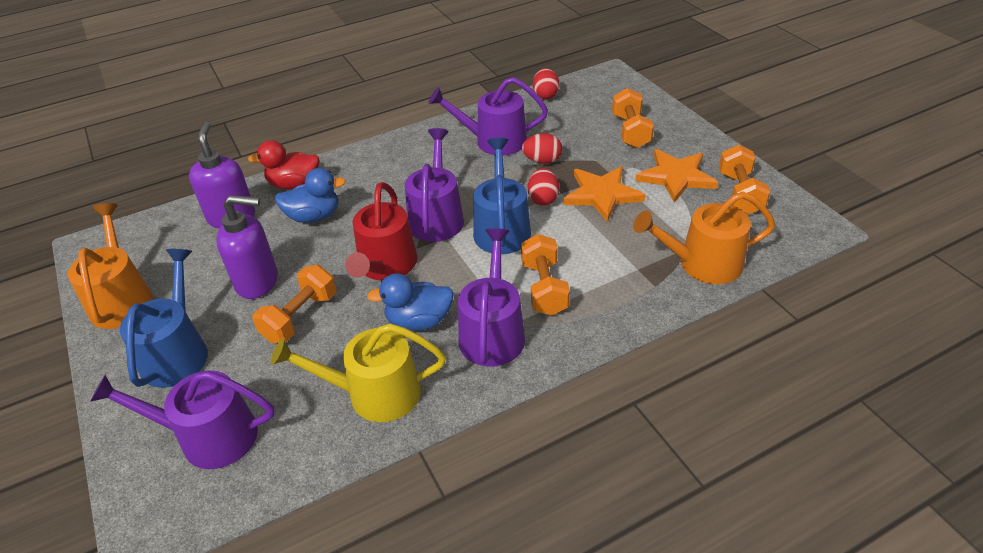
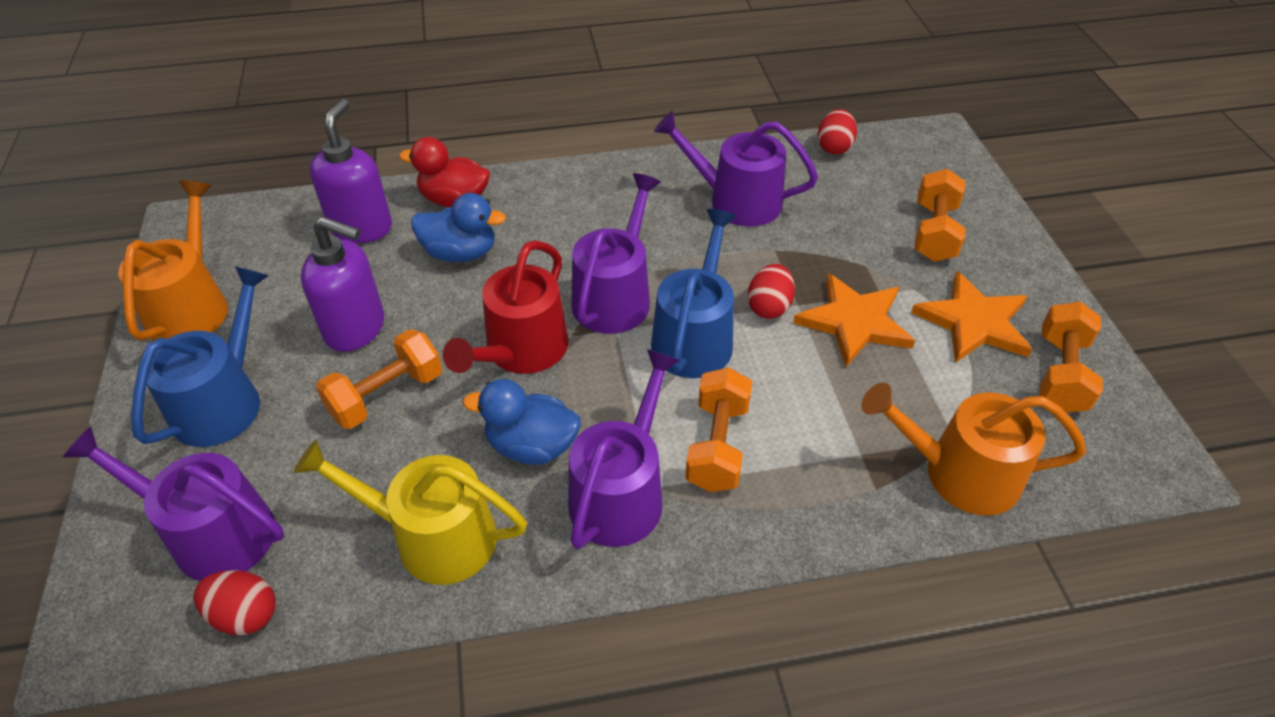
camera: 15 degrees right, 5 degrees up
red egg [522,133,562,164] -> red egg moved to [194,570,276,636]

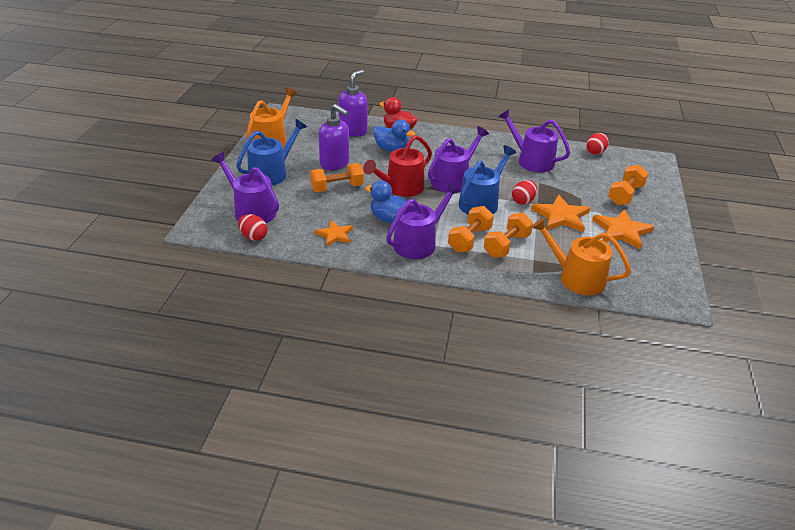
camera: 20 degrees right, 10 degrees down
yellow watering can [294,440,527,585] -> orange star [314,220,353,247]
orange dumbbell [1040,302,1103,412] -> orange dumbbell moved to [484,213,533,258]

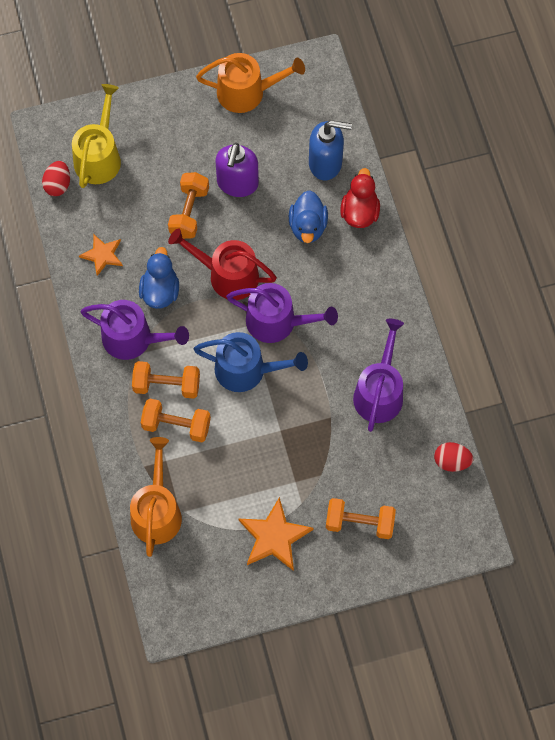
camera: 65 degrees right, 30 degrees up
purple watering can [212,152,279,223] -> yellow watering can [72,84,121,188]
blue watering can [236,119,307,185] -> none
orange dumbbell [310,163,364,192] -> orange dumbbell turned 60 degrees clockwise [168,172,209,239]
purple soap dispenser [338,70,368,137] -> blue soap dispenser [309,120,352,181]
red egg [512,180,537,205] -> none
orange star [531,195,590,232] -> none

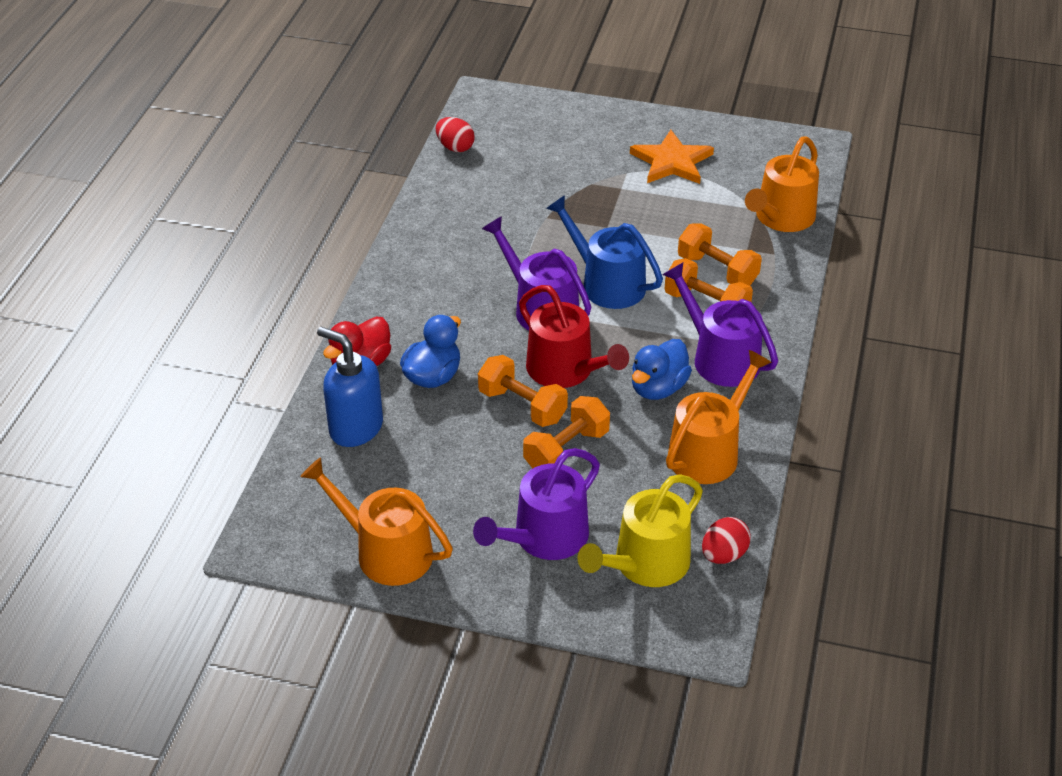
camera: 150 degrees left, 25 degrees down
orange star [79,235,123,276] -> orange watering can [666,350,772,484]
purple soap dispenser [215,143,259,197] -> none
orange dumbbell [326,498,396,539] -> orange dumbbell moved to [478,355,568,427]
purple watering can [353,319,404,432] -> purple watering can moved to [473,448,600,560]

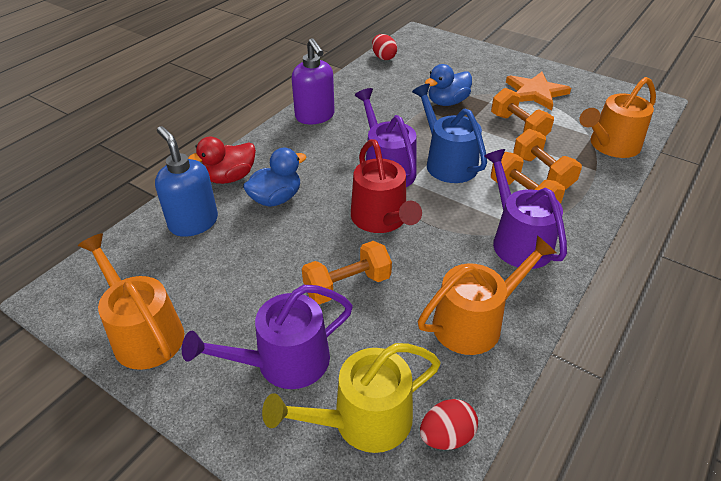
camera: 20 degrees right, 0 degrees up
orange dumbbell [478,355,568,427] -> orange dumbbell moved to [491,88,554,136]
blue duck [632,339,692,400] -> blue duck moved to [425,64,472,106]
none -> purple soap dispenser [292,38,335,124]

